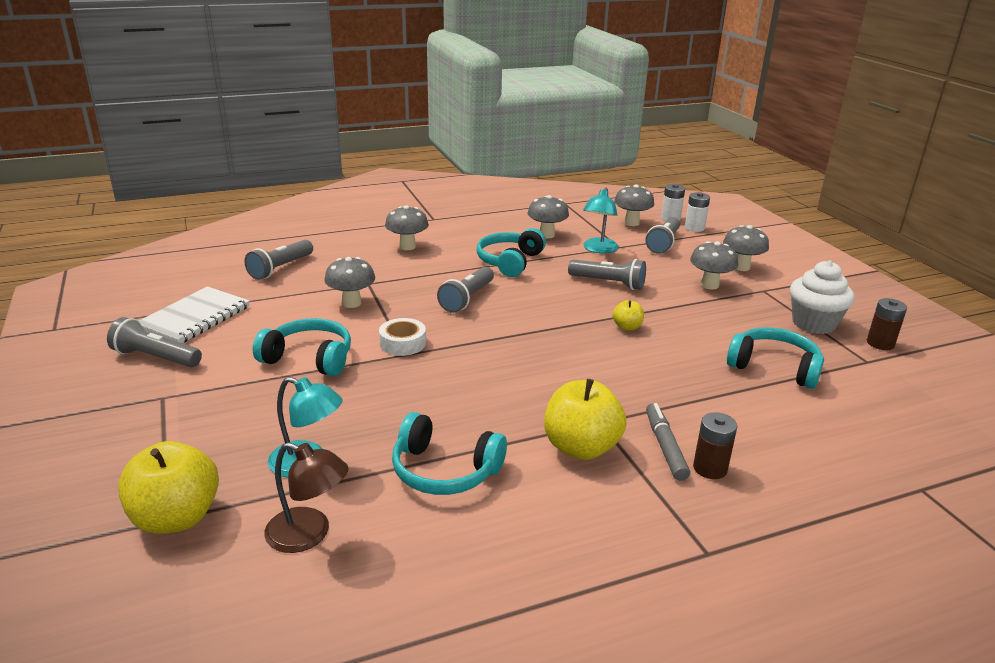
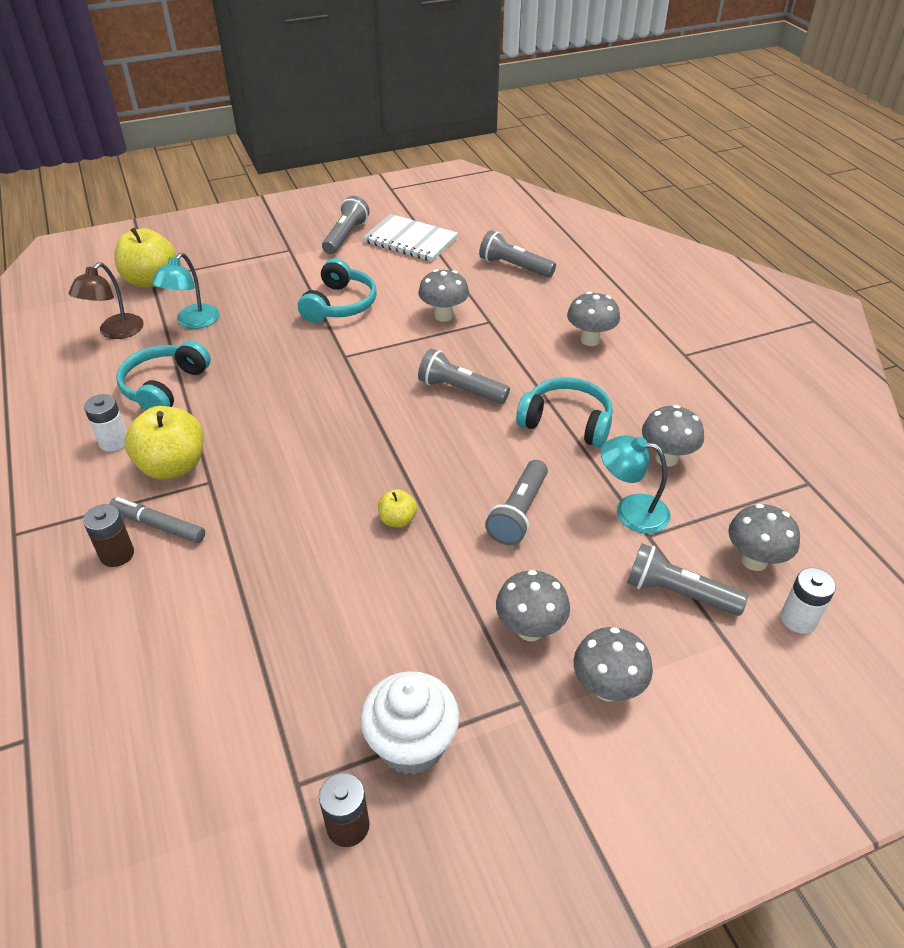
camera: 90 degrees right, 15 degrees up
white tape [379,318,426,356] -> none
grey marker [646,403,690,481] -> grey marker turned 150 degrees counterclockwise [109,497,205,543]
white battery [685,192,710,232] -> white battery moved to [84,394,127,452]
turquoise headphones [727,327,824,389] -> none

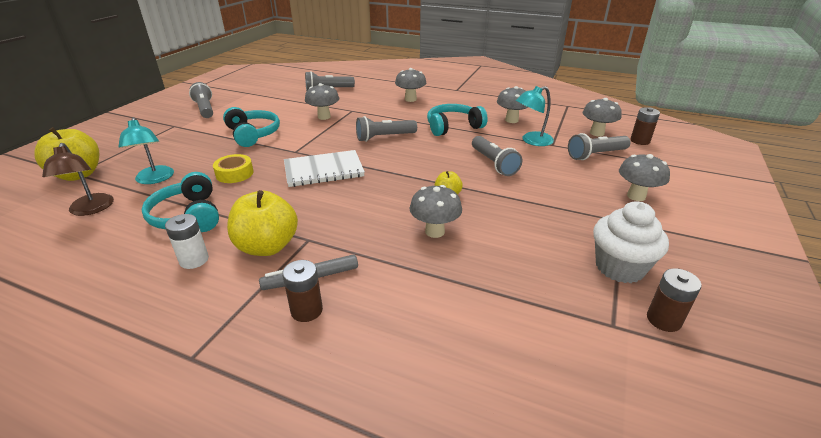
camera: 45 degrees left, 10 degrees down
white notebook [363,214,458,261] -> white notebook moved to [284,150,365,187]
grey mushroom [496,570,570,641] -> grey mushroom moved to [410,185,462,238]
white battery [781,568,836,634] -> brown battery [630,107,660,145]
none -> yellow tape [213,154,254,183]

